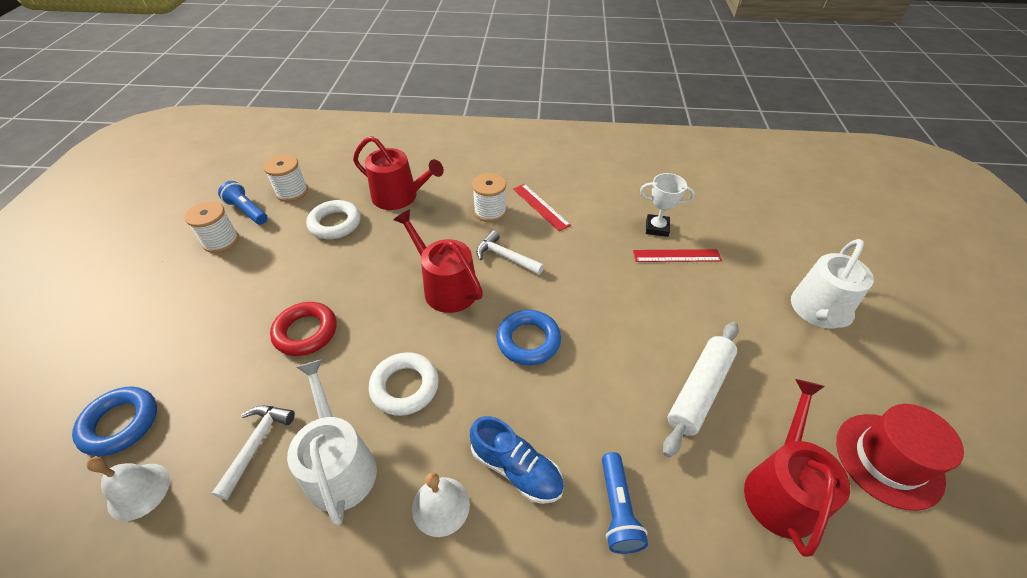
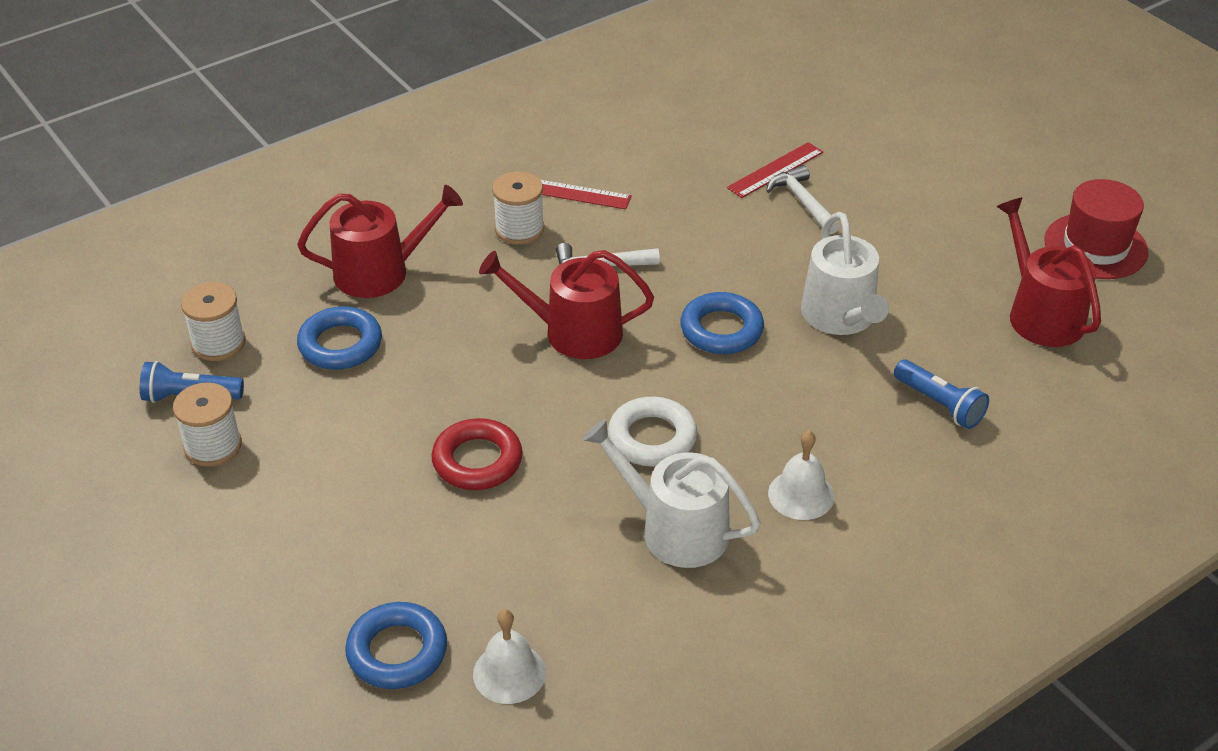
camera: 40 degrees left, 5 degrees down
white hammer [212,406,295,500] -> white hammer moved to [766,165,840,234]
white ring [306,200,361,239] -> blue ring [297,306,382,370]
blue shoe [470,416,564,504] -> none
white trophy [640,173,695,237] -> none
white rolling pin [663,322,739,457] -> none
white watering can [791,239,874,329] -> white watering can moved to [801,212,889,335]

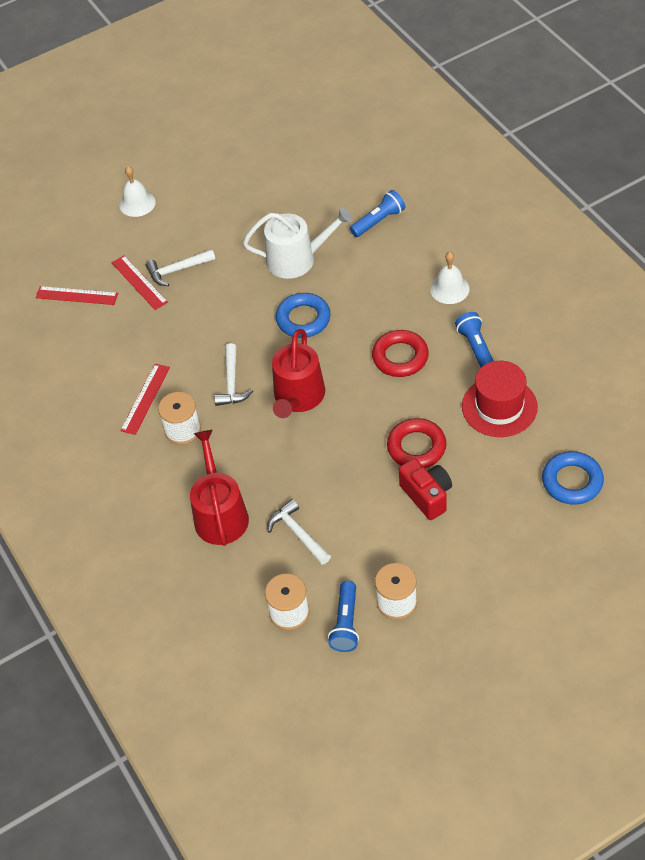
camera: 80 degrees left, 10 degrees up
blue ring [297,306,382,370] -> white hammer [267,499,331,565]
white bell [473,609,546,704] -> white bell moved to [119,166,156,217]
white watering can [583,419,761,568] -> blue flashlight [455,312,494,367]
white ring [608,397,697,467] -> red ring [372,330,429,377]
red watering can [996,197,1101,347] -> none
red hat [1044,179,1149,279] -> red hat moved to [462,361,538,437]
none -> red ruler [36,286,118,305]
none -> red camera [399,458,452,520]

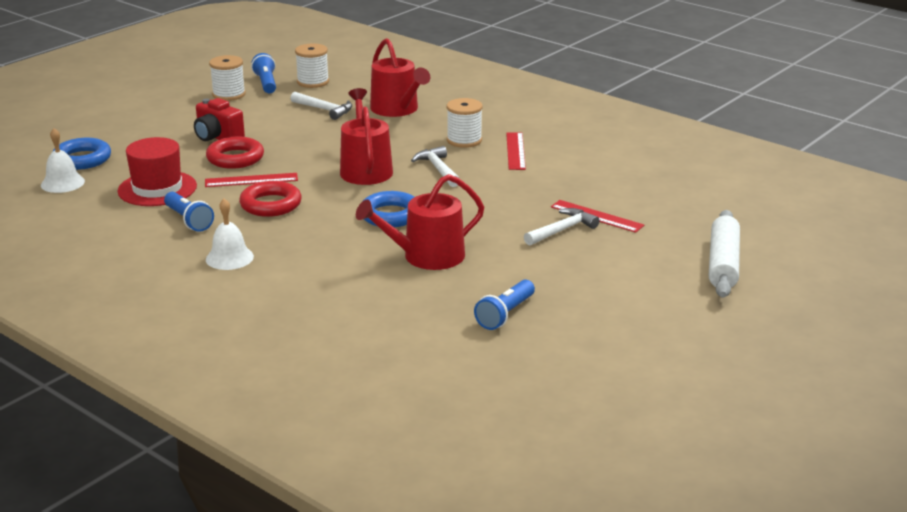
camera: 155 degrees right, 25 degrees down
red ruler [36,286,118,305] -> red ruler moved to [205,173,298,187]
white bell [119,166,156,217] -> white bell moved to [41,128,85,193]
white watering can [243,207,352,279] -> red watering can [356,174,484,270]
blue flashlight [350,190,405,237] -> blue flashlight moved to [474,280,535,330]
none -> white rolling pin [709,210,740,298]

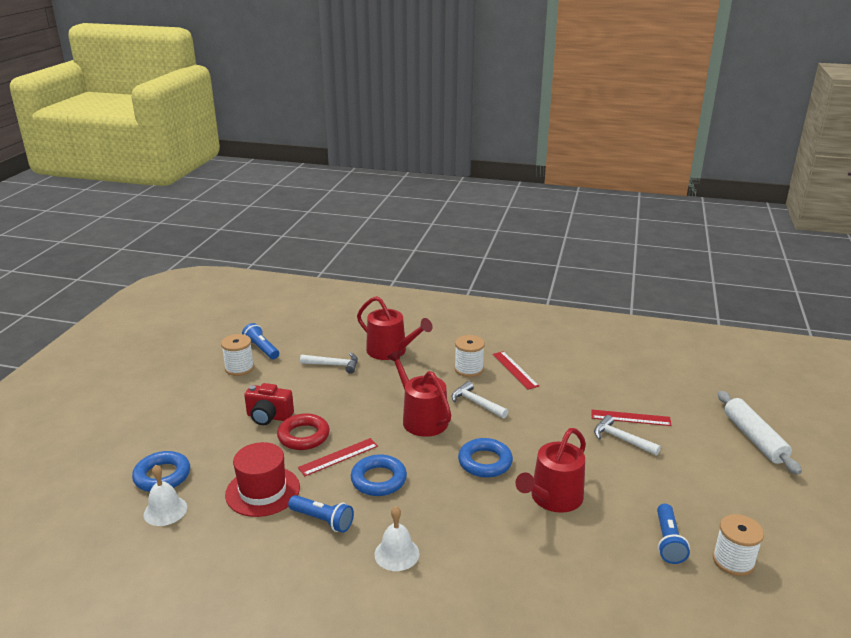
camera: 25 degrees left, 0 degrees up
red ring [239,181,302,217] -> blue ring [351,454,407,496]
white spool [295,43,329,88] -> white spool moved to [713,514,764,576]
white hammer [524,208,600,246] -> white hammer turned 75 degrees counterclockwise [594,415,661,456]

